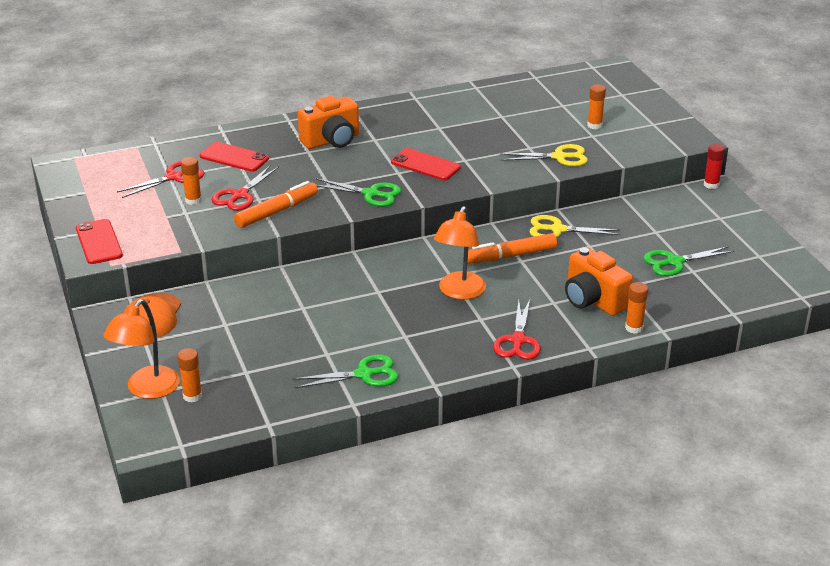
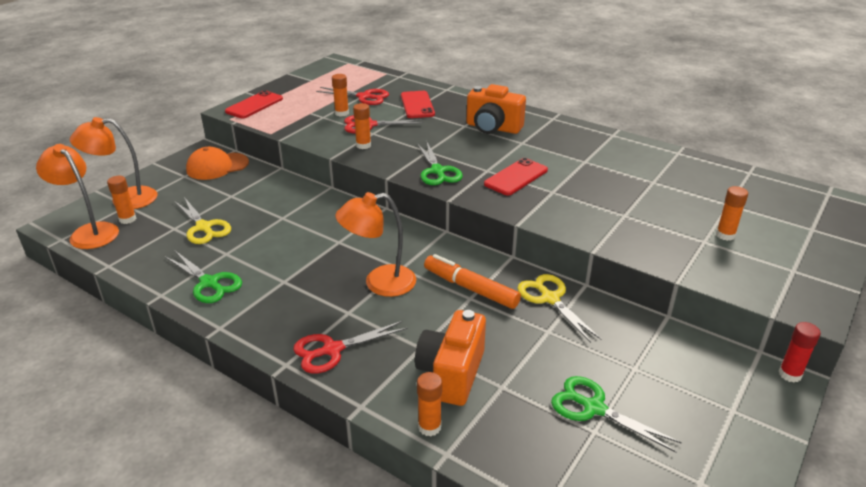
camera: 55 degrees right, 0 degrees up
orange marker [234,181,318,228] -> orange glue stick [353,103,371,149]
red phone [391,148,461,180] -> red phone turned 45 degrees clockwise [484,158,548,195]
yellow scissors [500,144,588,166] -> yellow scissors moved to [174,197,231,244]
none -> orange lamp [36,144,119,249]

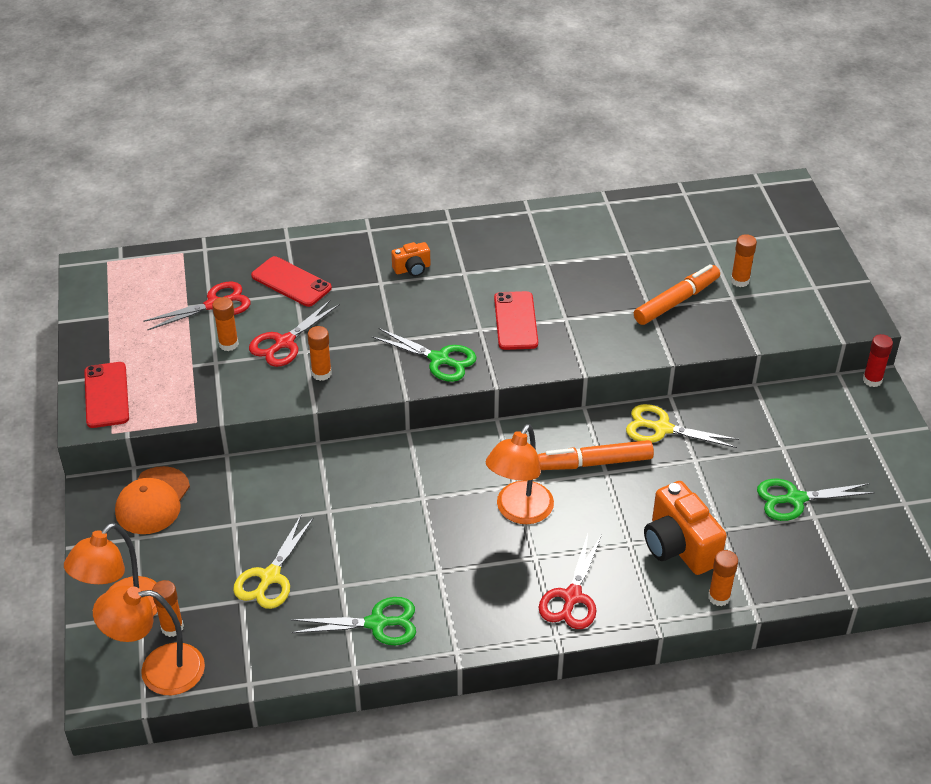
camera: 45 degrees left, 10 degrees up
yellow scissors [174,197,231,244] -> yellow scissors turned 105 degrees clockwise [233,516,314,609]
orange camera [467,84,526,134] -> orange camera [391,242,430,277], size x0.52
none -> orange marker [634,264,720,325]

